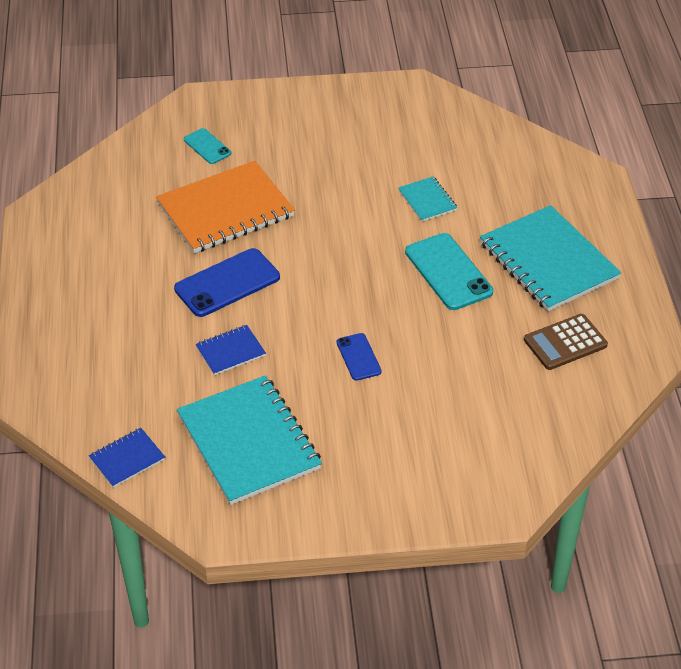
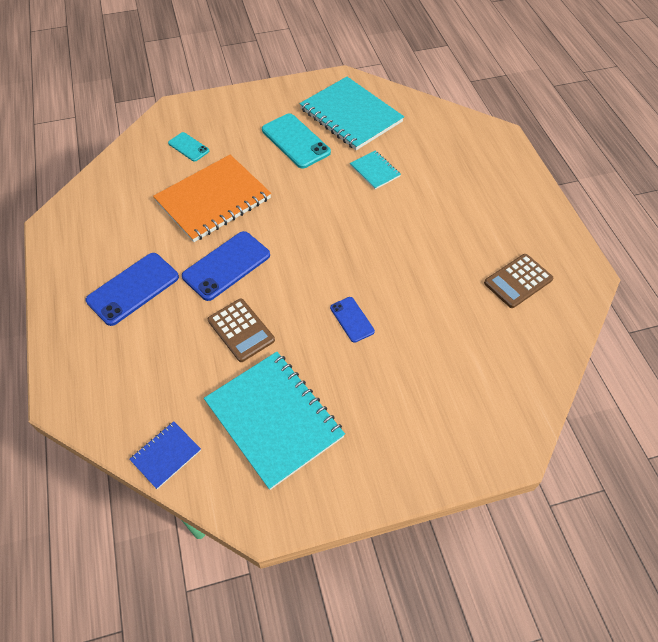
camera: 10 degrees left, 10 degrees up
blue notebook [196,325,266,375] -> brown calculator [208,299,275,362]
turquoise phone [405,233,493,310] -> turquoise phone moved to [262,113,331,168]
turquoise notebook [480,205,621,311] -> turquoise notebook moved to [300,77,404,150]
none -> blue phone [86,253,179,326]

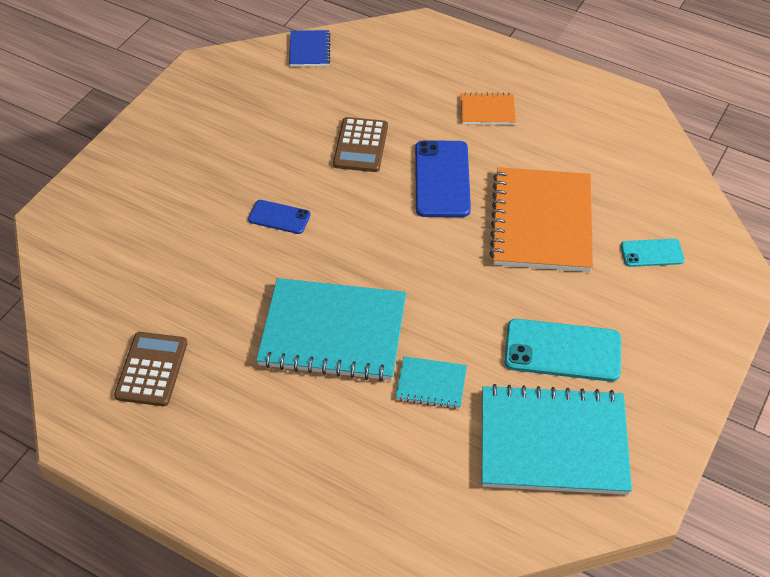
camera: 135 degrees right, 5 degrees down
blue phone [86,253,179,326] -> orange notebook [461,92,516,125]
turquoise notebook [204,352,345,490] -> turquoise notebook moved to [256,278,406,381]
brown calculator [208,299,275,362] -> brown calculator turned 90 degrees counterclockwise [333,117,388,172]

